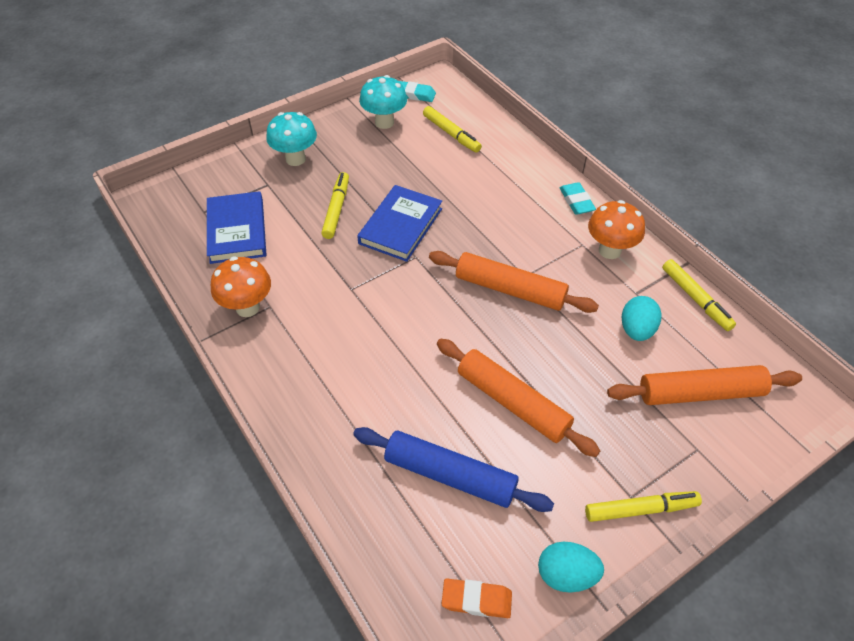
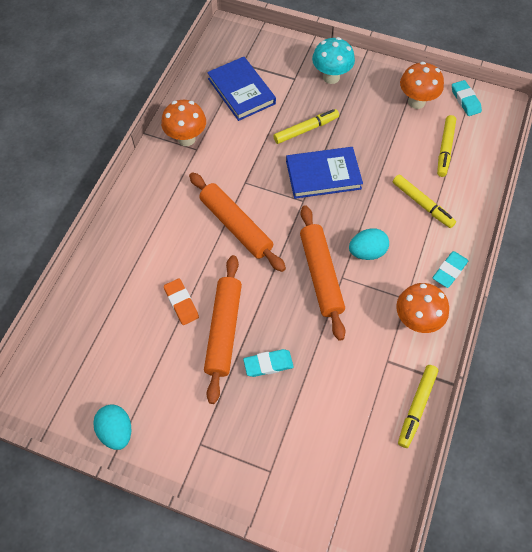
camera: 55 degrees right, 10 degrees up
blue book [207,191,266,264] -> blue book turned 75 degrees counterclockwise [207,57,276,121]
blue rolling pin [353,427,554,512] -> none
turquoise mushroom [359,75,407,129] -> orange mushroom [400,62,444,109]
orange eraser [441,578,512,618] -> orange eraser moved to [164,279,199,325]
yellow marker [585,491,702,522] -> yellow marker moved to [393,174,456,228]
orange rolling pin [607,365,802,405] -> orange rolling pin moved to [189,172,286,272]
turquoise egg [622,296,662,341] -> turquoise egg moved to [349,229,389,260]
none -> turquoise eraser [243,349,294,377]

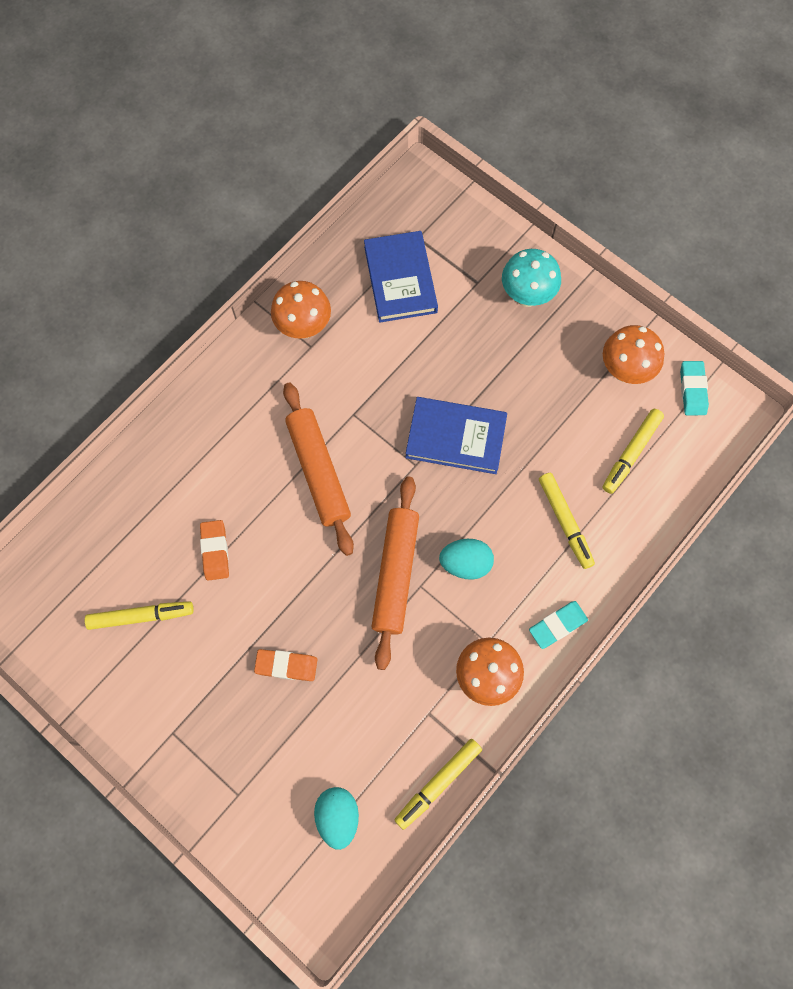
camera: 20 degrees right, 10 degrees up
turquoise egg [93,404,131,450] -> turquoise egg moved to [314,787,359,850]
orange rolling pin [204,255,242,404] -> none
turquoise eraser [243,349,294,377] -> orange eraser [254,649,317,681]
yellow marker [273,109,339,144] -> yellow marker moved to [85,601,194,630]

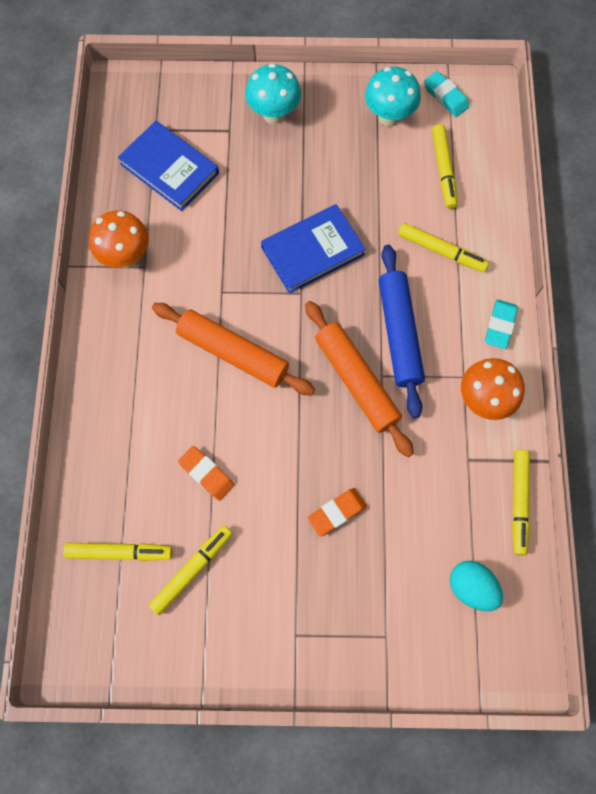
camera: 40 degrees left, 0 degrees up
turquoise egg [439,539,494,580] -> blue rolling pin [379,245,425,418]
orange mushroom [603,325,664,384] -> turquoise mushroom [365,67,421,127]
none -> yellow marker [63,543,172,561]

